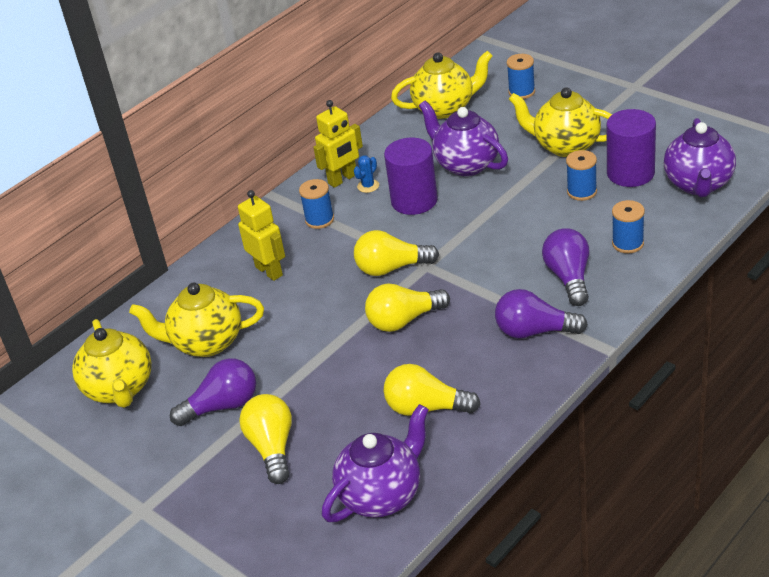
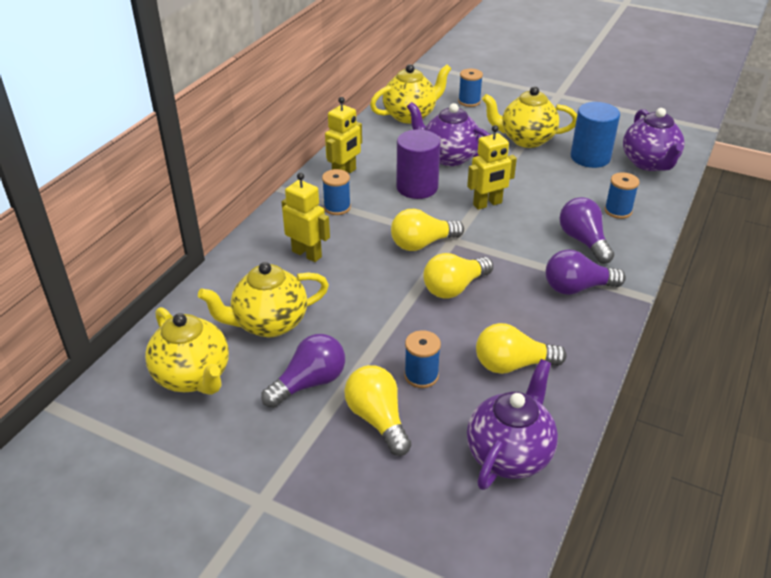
camera: 20 degrees left, 0 degrees up
blue cactus [354,155,379,193] -> none
blue spool [566,150,597,201] -> blue spool moved to [405,330,441,388]
purple cylinder [607,109,656,187] -> blue cylinder [571,102,620,168]
none -> yellow robot [467,125,517,210]

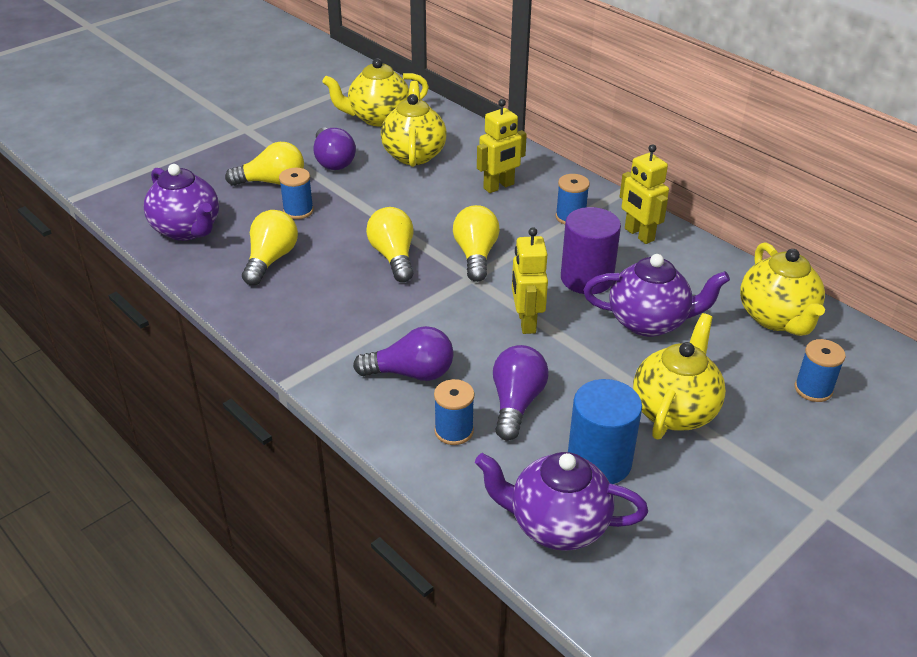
camera: 110 degrees right, 0 degrees up
purple teapot [407,102,490,166] -> purple teapot turned 45 degrees clockwise [583,254,730,337]
purple light bulb [545,249,626,295] -> purple light bulb moved to [493,345,549,441]

